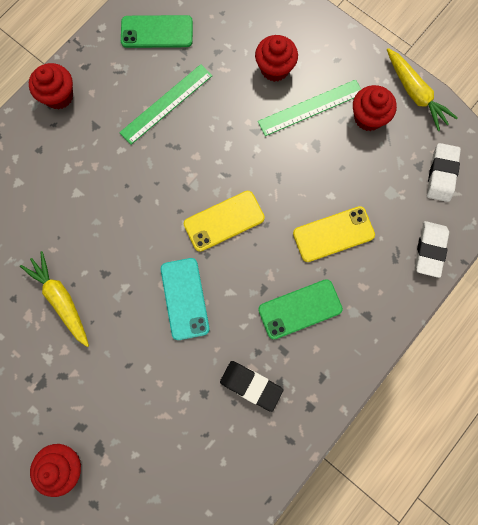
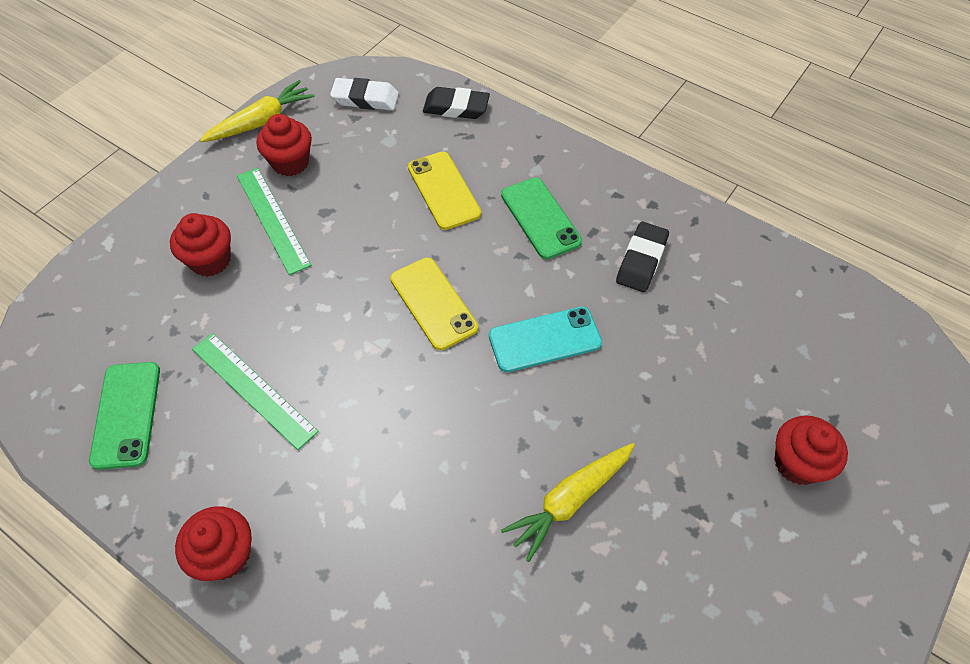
camera: 95 degrees left, 20 degrees down
white eraser [415,221,449,278] -> black eraser [423,87,490,119]

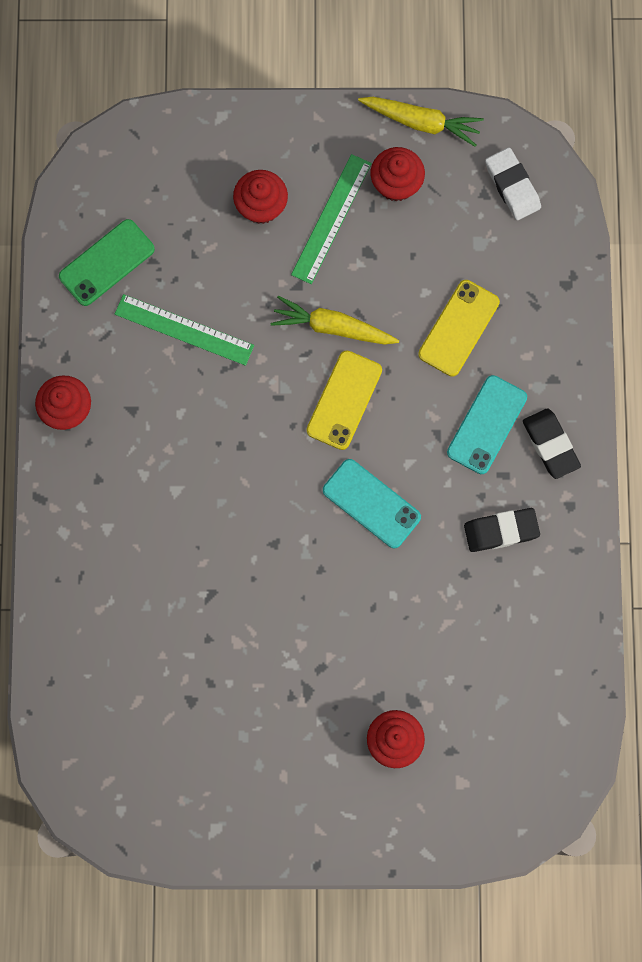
camera: 55 degrees right, 20 degrees up
green ruler [192,333,319,450] -> green ruler turned 75 degrees counterclockwise [115,294,254,366]
black eraser [423,87,490,119] -> black eraser moved to [523,408,581,479]
green phone [501,178,582,259] -> turquoise phone [447,375,527,474]
yellow carrot [501,443,635,562] -> yellow carrot moved to [270,296,399,345]

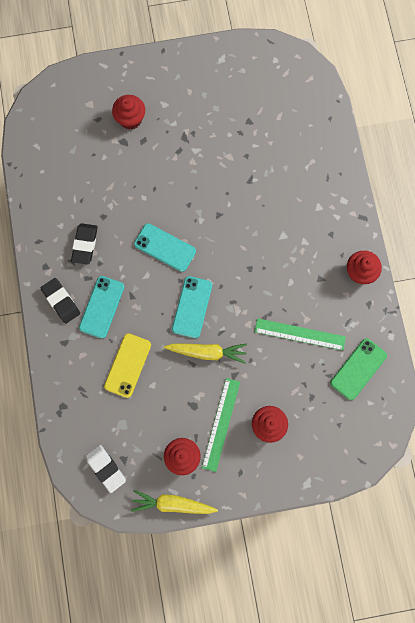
camera: 170 degrees right, 0 degrees up
yellow phone [307,351,382,450] -> turquoise phone [172,276,212,338]
black eraser [464,508,540,552] -> black eraser turned 60 degrees counterclockwise [71,223,98,264]

